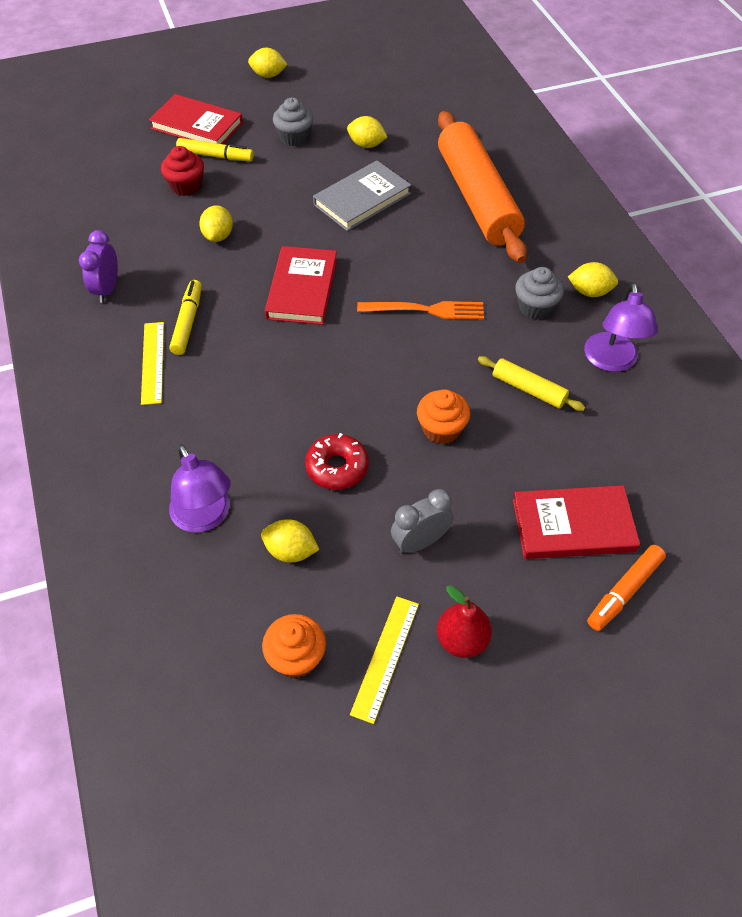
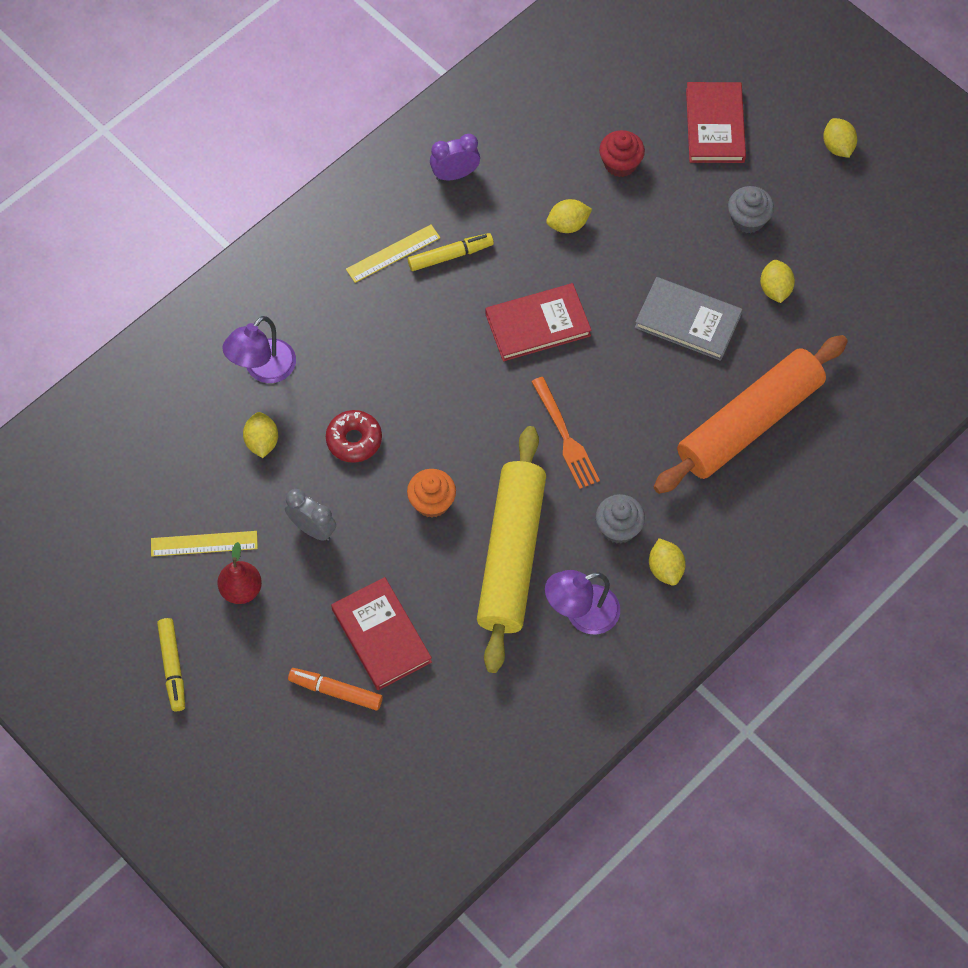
camera: 65 degrees right, 10 degrees up
yellow marker [176,138,254,161] -> yellow marker moved to [157,618,185,711]
orange cupcake [262,614,326,678] -> none
yellow rolling pin [478,356,585,411] -> yellow rolling pin [477,426,546,673], size x2.31

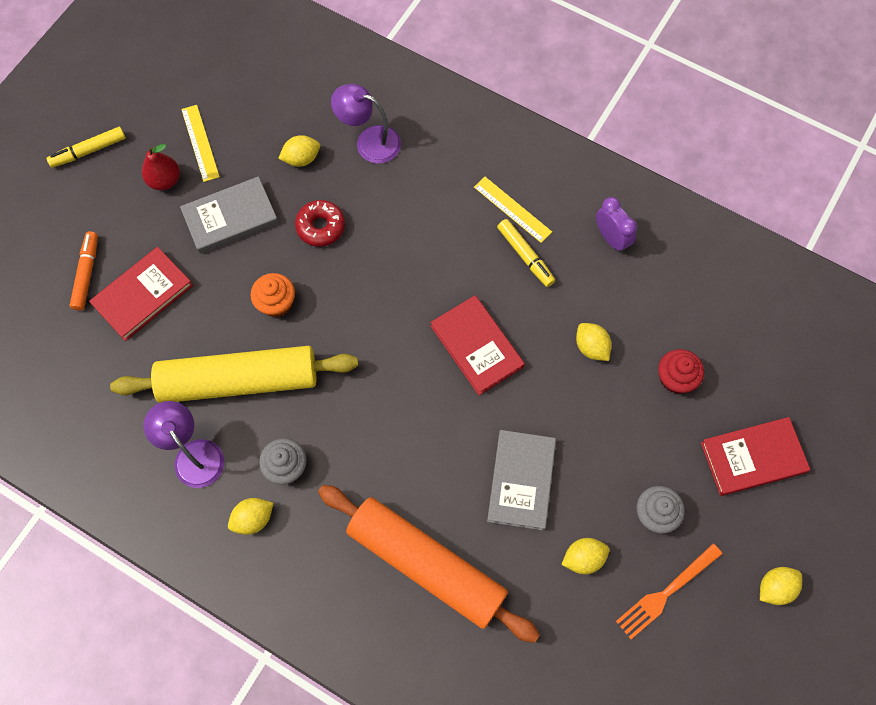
camera: 75 degrees right, 5 degrees up
grey clock [285,489,336,541] -> grey book [180,176,278,254]
orange fork [531,377,600,489] -> orange fork moved to [616,544,722,639]

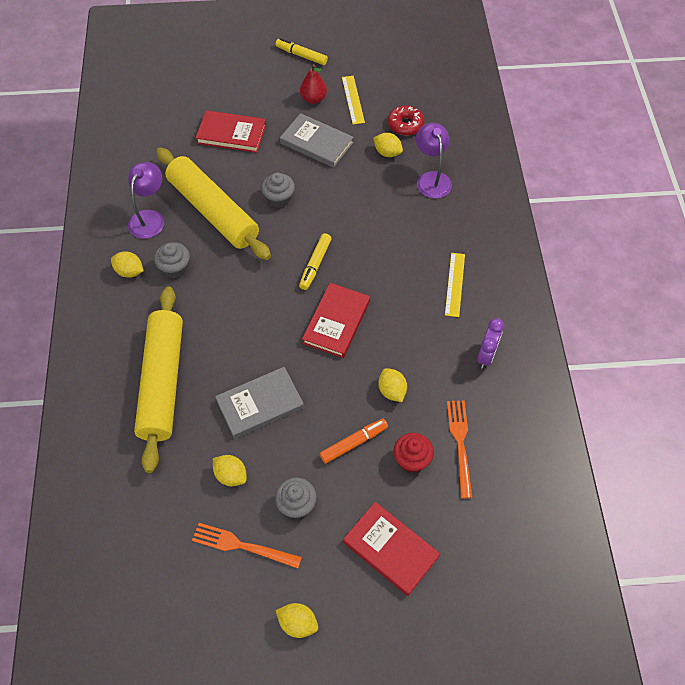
camera: 55 degrees right, 10 degrees down
orange marker [69,231,98,311] -> orange marker moved to [319,418,388,464]
yellow ruler [181,105,220,182] -> yellow ruler turned 45 degrees counterclockwise [342,76,365,124]
orange cupcake [250,273,295,317] -> grey cupcake [261,173,295,208]
red donut [295,200,345,247] -> red donut moved to [388,105,424,136]
orange rolling pin [318,485,540,643] -> yellow rolling pin [134,286,183,473]
yellow marker [497,219,555,287] -> yellow marker moved to [299,233,332,290]
yellow lemon [576,323,612,361] -> yellow lemon turned 45 degrees counterclockwise [378,368,407,402]
none -> orange fork [447,400,473,498]

